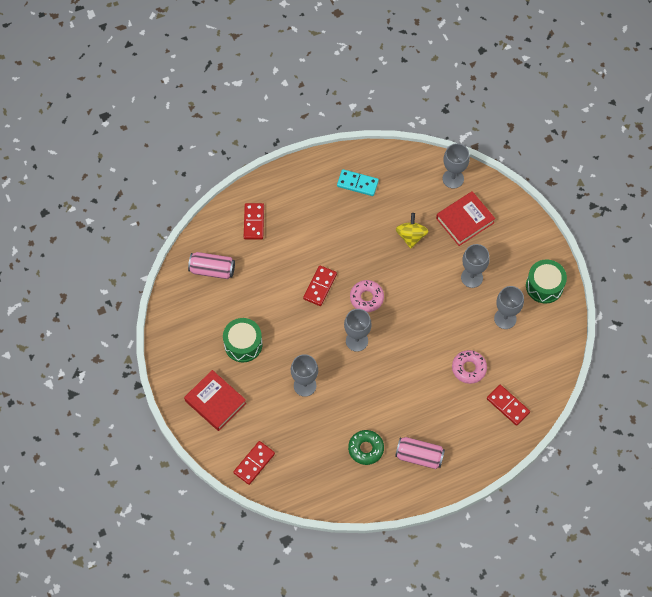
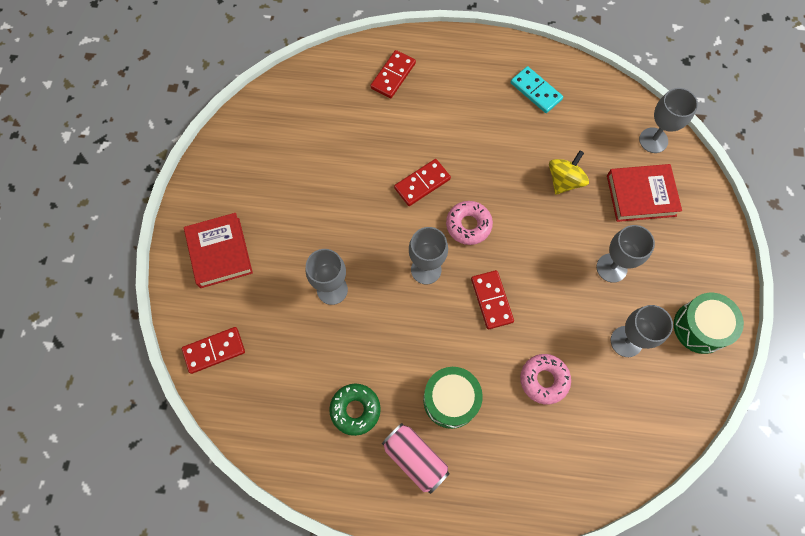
camera: 30 degrees right, 5 degrees up
pink can [188,252,235,279] -> none
green drum [223,318,262,362] -> green drum moved to [423,367,483,429]
red domino [487,385,530,426] -> red domino moved to [471,270,514,329]

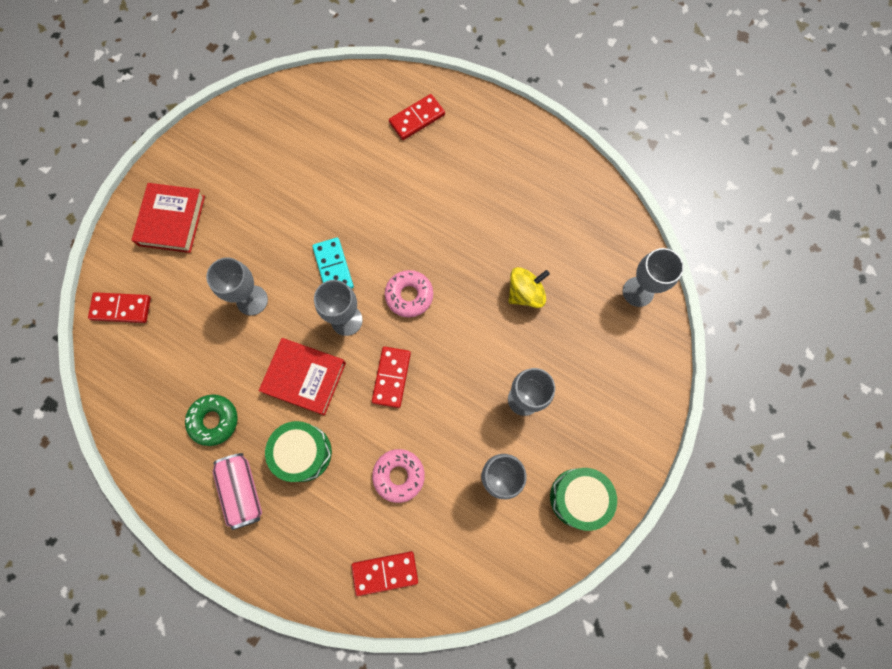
camera: 25 degrees right, 5 degrees up
red domino [394,159,451,206] -> red domino moved to [351,551,418,596]
turquoise domino [511,66,563,113] -> turquoise domino moved to [312,237,354,289]
red book [607,164,682,222] -> red book moved to [259,338,346,416]

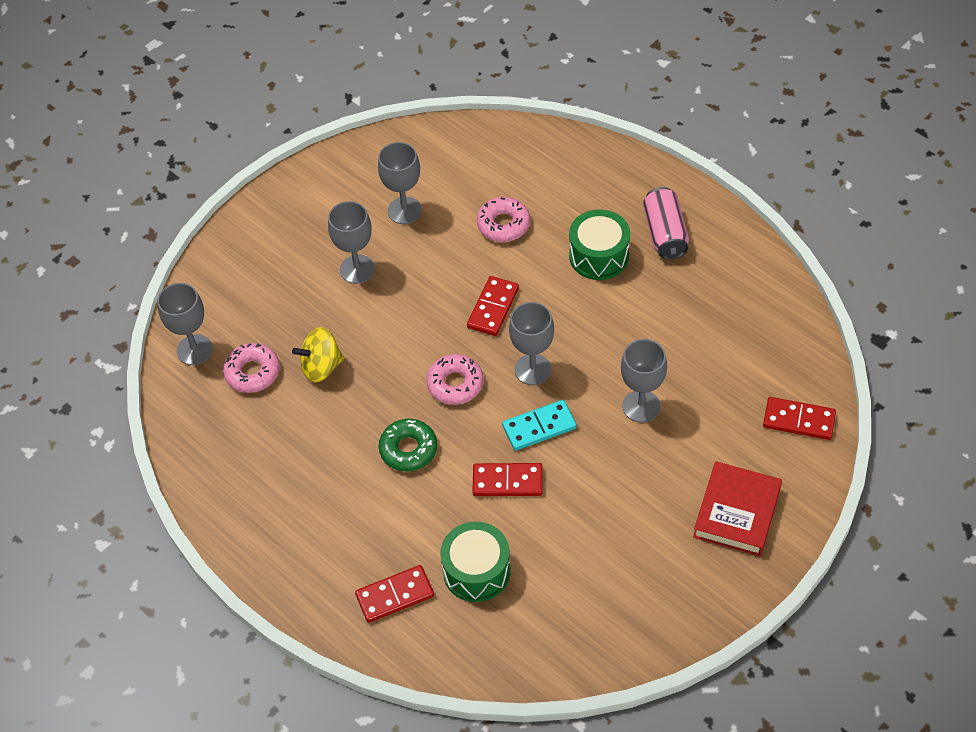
camera: 165 degrees left, 20 degrees down
green donut [185,394,238,446] -> green donut moved to [379,419,437,471]
red book [259,338,346,416] -> none
turquoise domino [312,237,354,289] -> turquoise domino turned 75 degrees clockwise [502,400,577,451]
red domino [351,551,418,596] -> red domino moved to [473,463,543,496]
green drum [550,468,617,531] -> green drum moved to [440,522,511,602]
none -> pink donut [223,343,280,393]

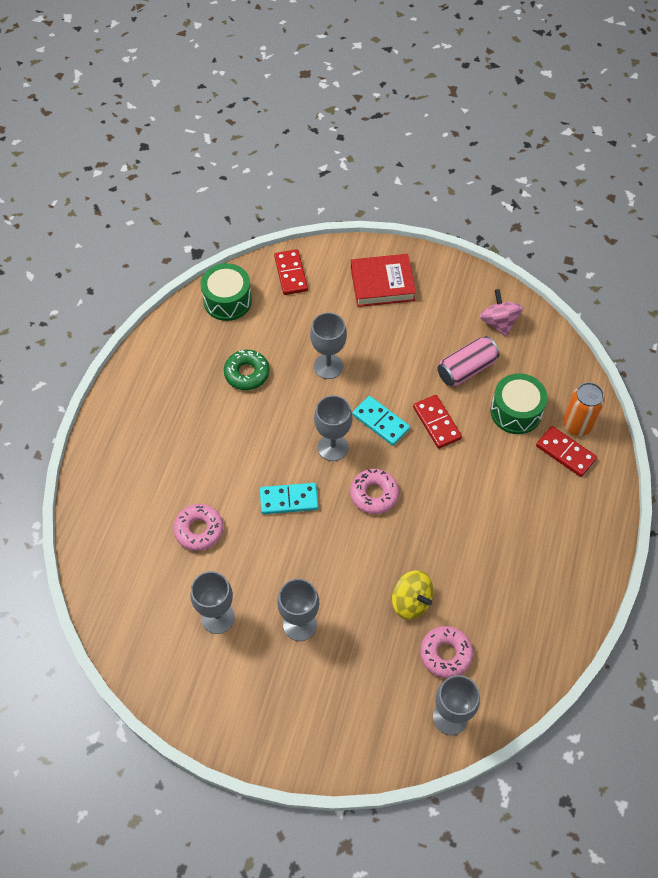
camera: 120 degrees left, 5 degrees up
green donut [379,419,437,471] -> green donut moved to [224,350,270,390]
red domino [467,276,519,336] -> turquoise domino [260,483,318,514]
green drum [569,209,630,280] -> green drum moved to [201,263,252,321]
pink can [643,187,689,260] -> pink can moved to [438,336,499,386]
none -> pink spinning top [480,289,523,337]
none -> orange can [563,382,605,436]

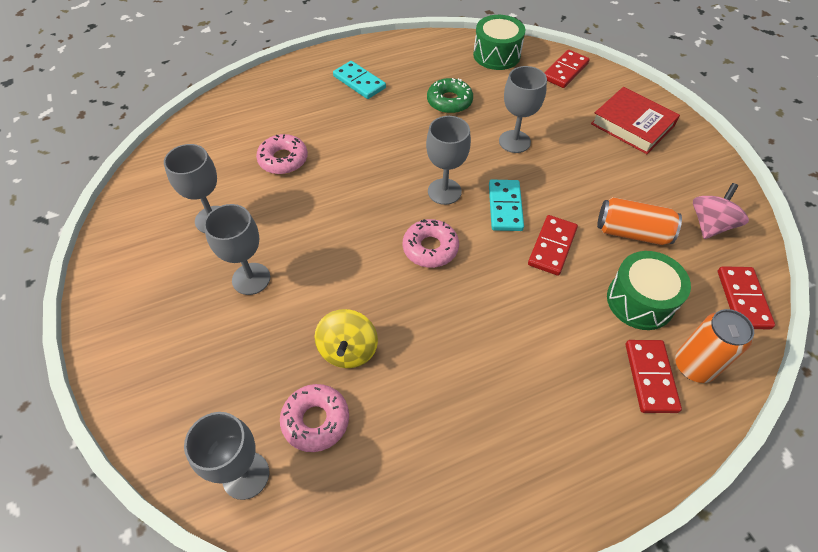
camera: 50 degrees right, 5 degrees down
turquoise domino [260,483,318,514] -> turquoise domino moved to [333,61,386,99]
pink can [438,336,499,386] -> orange can [597,197,682,245]
none -> red domino [718,266,775,330]

